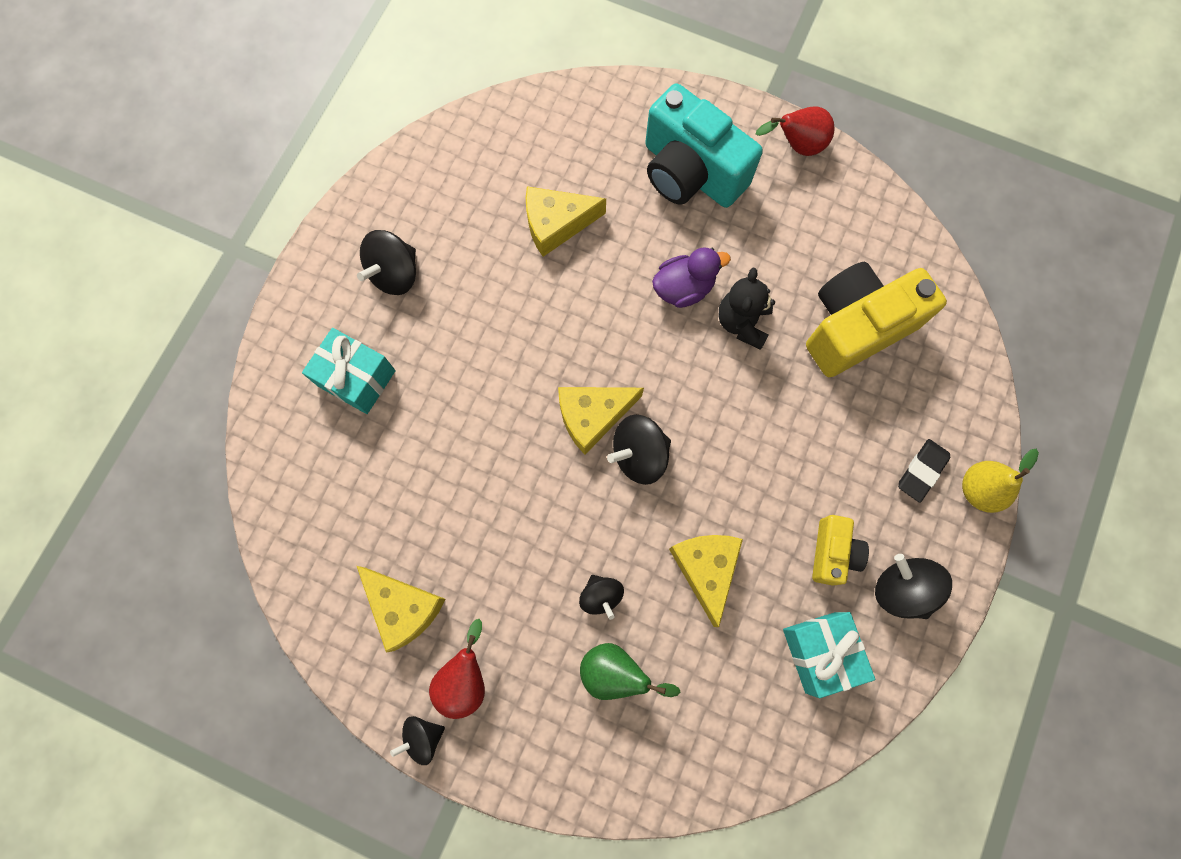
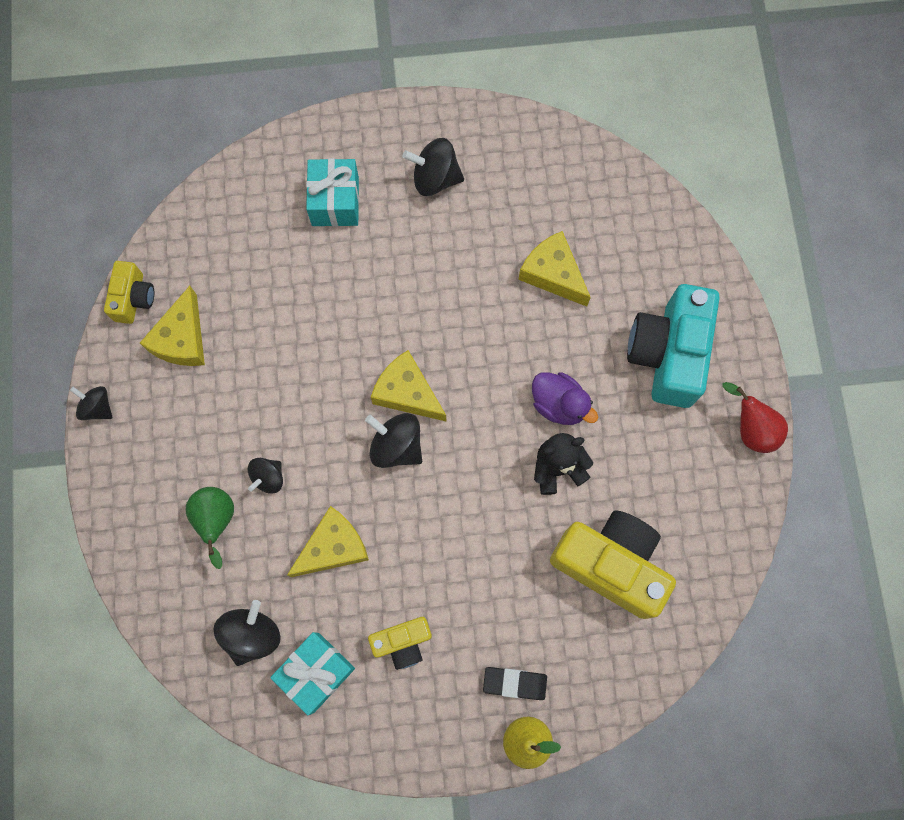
camera: 60 degrees right, 0 degrees up
red pear [429,619,485,719] -> none
black spinning top [875,554,952,619] -> black spinning top moved to [214,600,281,666]
none -> yellow camera [104,261,154,324]

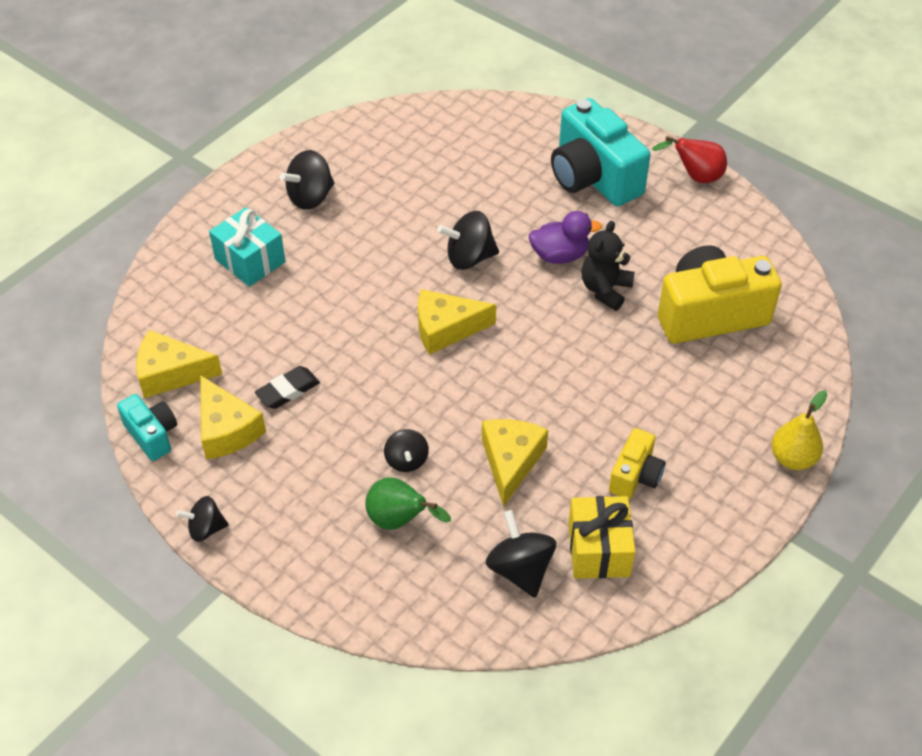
camera: 45 degrees left, 25 degrees down
yellow camera [104,261,154,324] -> turquoise camera [117,394,177,461]
turquoise gift [270,632,355,716] -> yellow gift [568,496,636,579]
black spinning top [365,413,422,468] -> black spinning top moved to [437,211,499,270]
black eraser [483,667,547,700] -> black eraser moved to [255,366,320,409]
yellow cheese [518,231,591,307] -> yellow cheese moved to [136,330,222,398]

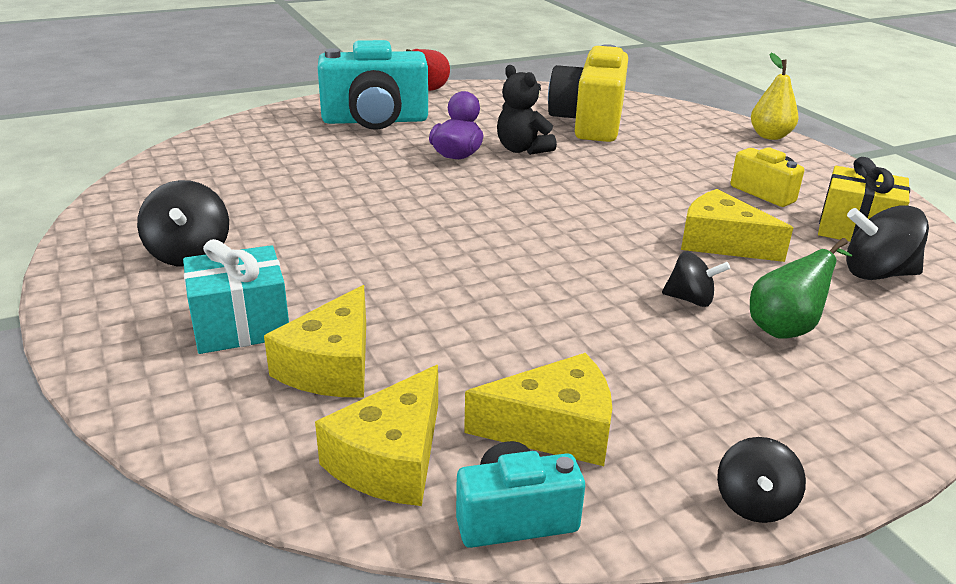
camera: 65 degrees left, 20 degrees down
black eraser [255,366,320,409] -> none
yellow cheese [418,289,496,355] -> yellow cheese moved to [264,285,366,397]
black spinning top [437,211,499,270] -> none

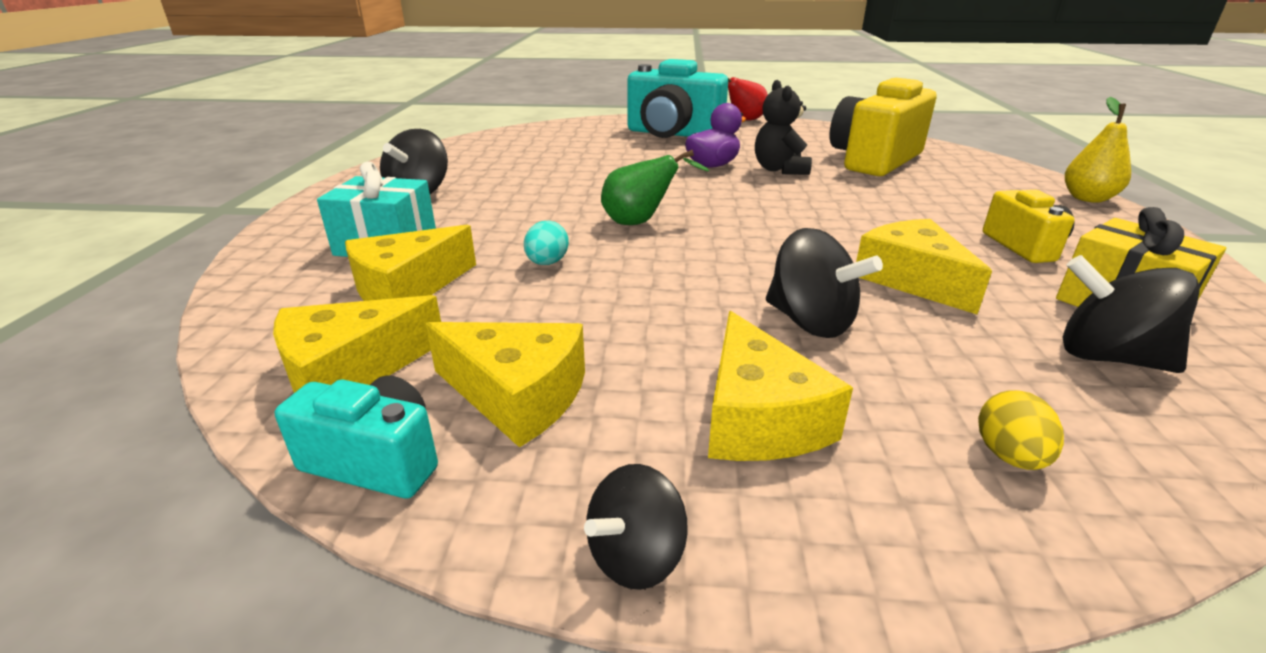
camera: 30 degrees right, 0 degrees up
black spinning top [662,251,730,307] -> black spinning top [766,228,883,338], size x1.55
green pear [750,238,852,338] -> green pear moved to [601,150,710,225]
none -> turquoise egg [524,220,569,265]
none -> yellow cheese [708,311,853,461]
none -> yellow egg [978,390,1064,470]

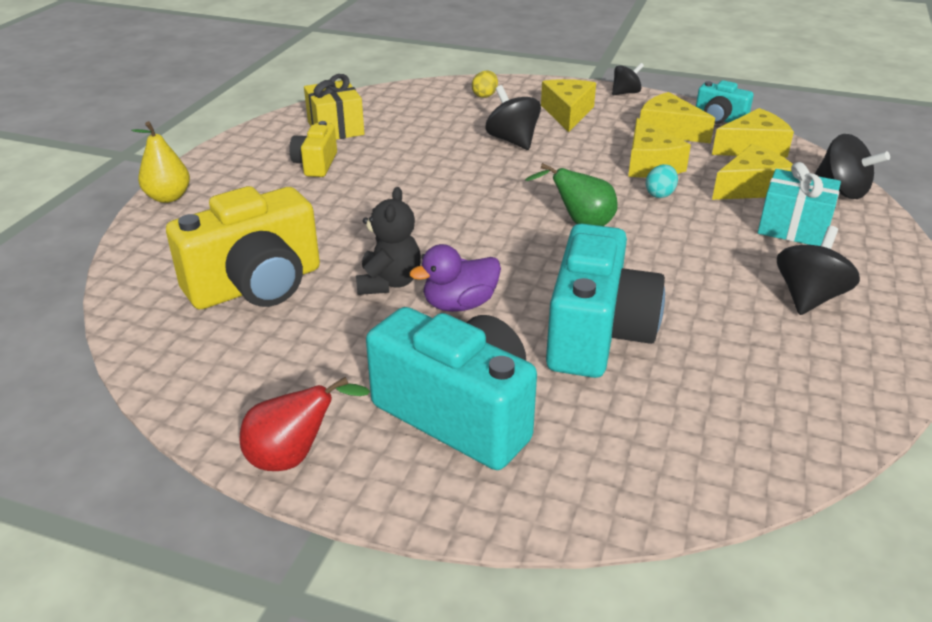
camera: 165 degrees left, 5 degrees up
yellow cheese [856,219,992,314] -> yellow cheese moved to [628,118,691,178]
black spinning top [1063,255,1200,373] -> black spinning top moved to [815,134,890,199]
none -> turquoise camera [546,223,665,378]

